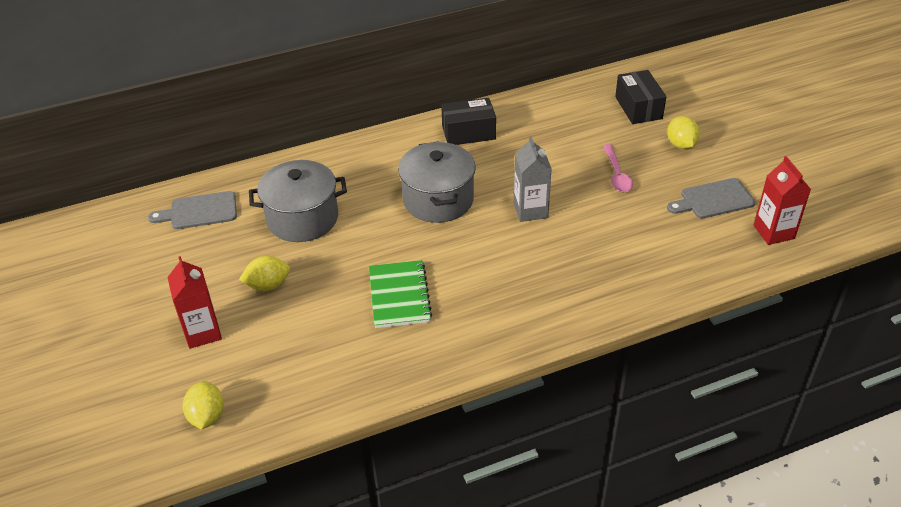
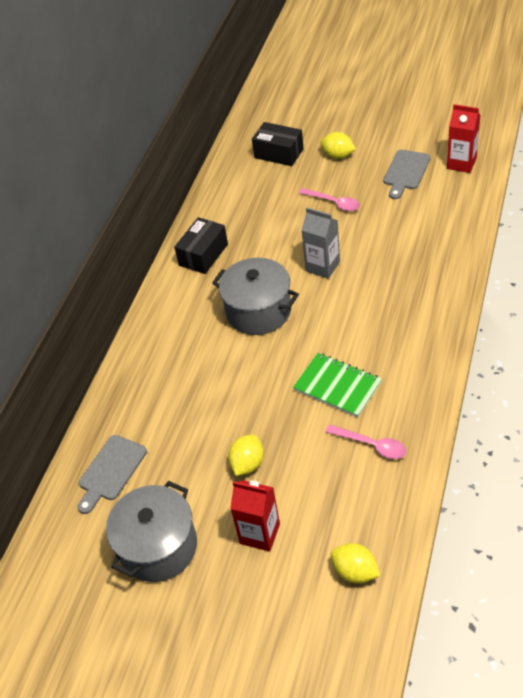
camera: 45 degrees left, 5 degrees up
grey pot [249,160,347,242] -> grey pot moved to [106,481,197,582]
none -> pink spoon [326,425,406,459]

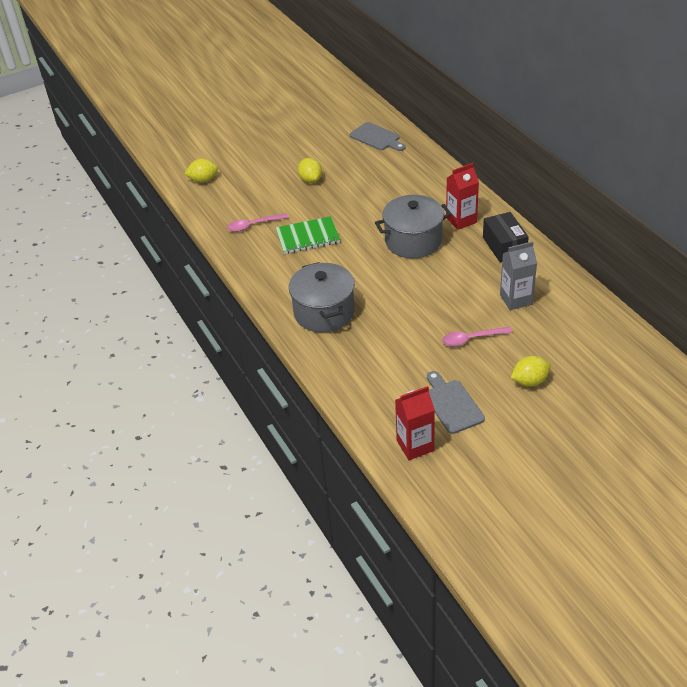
camera: 130 degrees right, 5 degrees down
grey cutting board [77,435,147,514] -> grey cutting board turned 150 degrees clockwise [350,122,406,151]
grey pot [106,481,197,582] -> grey pot moved to [289,262,355,333]
red carton [230,480,280,552] -> red carton moved to [446,163,479,230]
black box [252,122,304,166] -> none
grey carton [302,208,340,279] -> grey carton moved to [500,241,537,310]

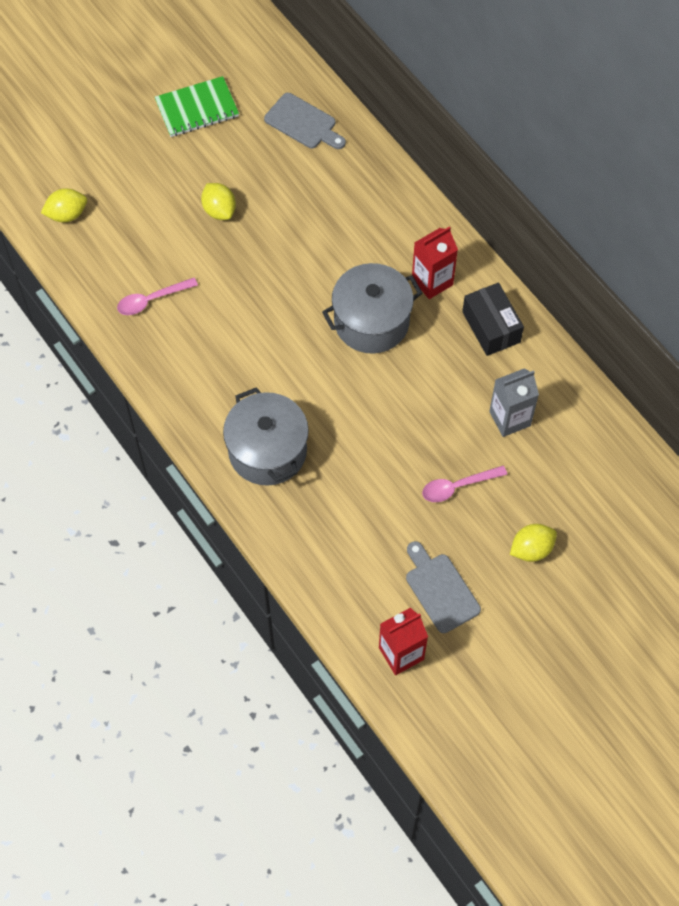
camera: 10 degrees left, 20 degrees up
green notebook [276,216,340,254] -> green notebook moved to [155,76,239,137]

